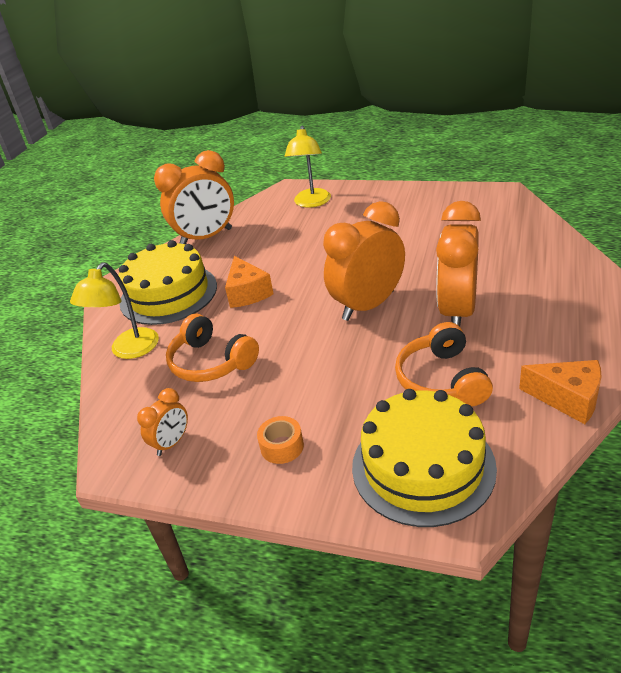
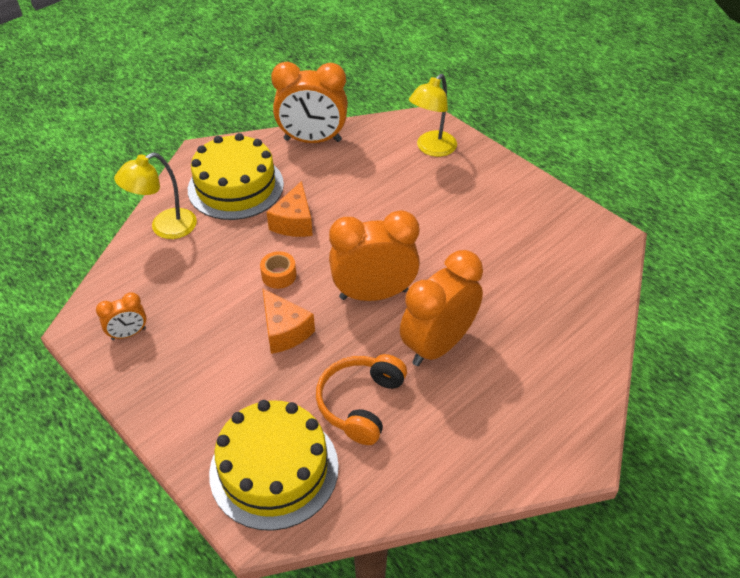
camera: 25 degrees right, 10 degrees up
orange headphones [166,314,259,382] -> none
orange tape [257,416,304,464] -> orange tape moved to [260,251,296,289]
orange cheese [519,360,602,424] -> orange cheese moved to [262,288,315,354]

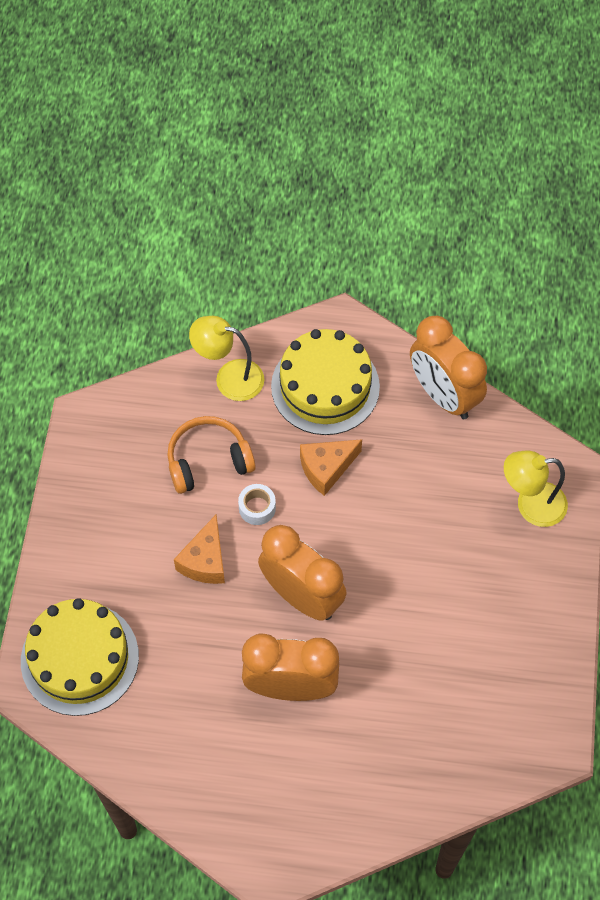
camera: 50 degrees right, 15 degrees up
orange clock [96,292,146,340] -> none
orange tape [260,251,296,289] -> white tape [238,484,276,525]
orange headphones [316,354,407,445] -> orange headphones moved to [167,416,256,494]

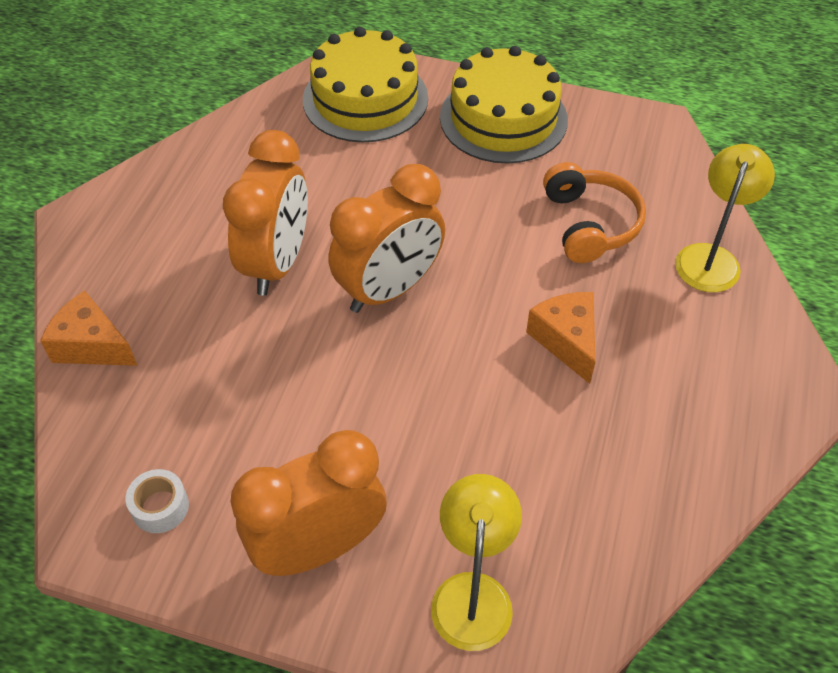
camera: 100 degrees right, 10 degrees down
orange cheese [174,515,225,584] -> orange cheese moved to [40,291,138,366]
white tape [238,484,276,525] -> white tape moved to [126,469,189,533]
yellow cake [271,329,380,435] -> yellow cake moved to [440,46,568,164]
orange clock [410,316,487,419] -> orange clock moved to [231,430,387,576]

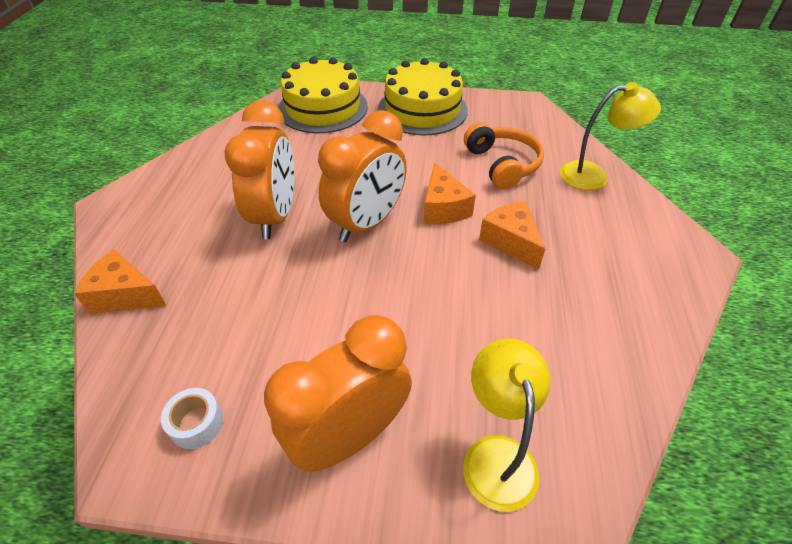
camera: 10 degrees left, 5 degrees down
yellow lamp [675,144,775,292] -> yellow lamp turned 75 degrees clockwise [560,82,661,190]
none -> orange cheese [423,163,476,224]

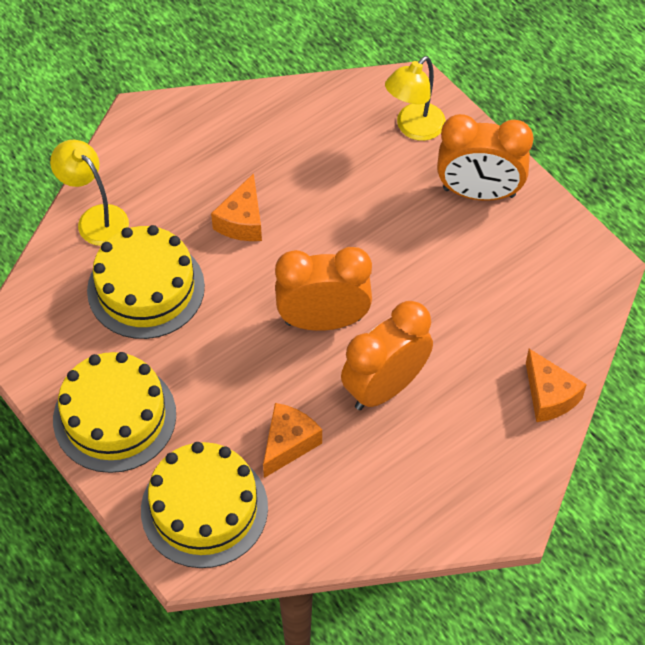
camera: 135 degrees left, 10 degrees up
white tape [161,388,223,449] -> none
orange cheese [423,163,476,224] -> orange cheese moved to [263,403,322,478]
orange headphones [464,122,544,189] -> yellow cake [87,225,205,339]

